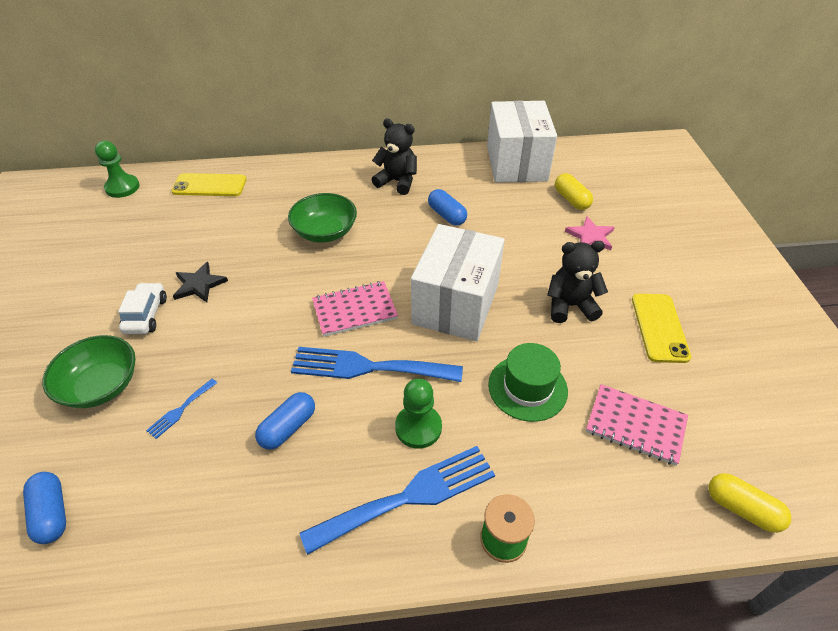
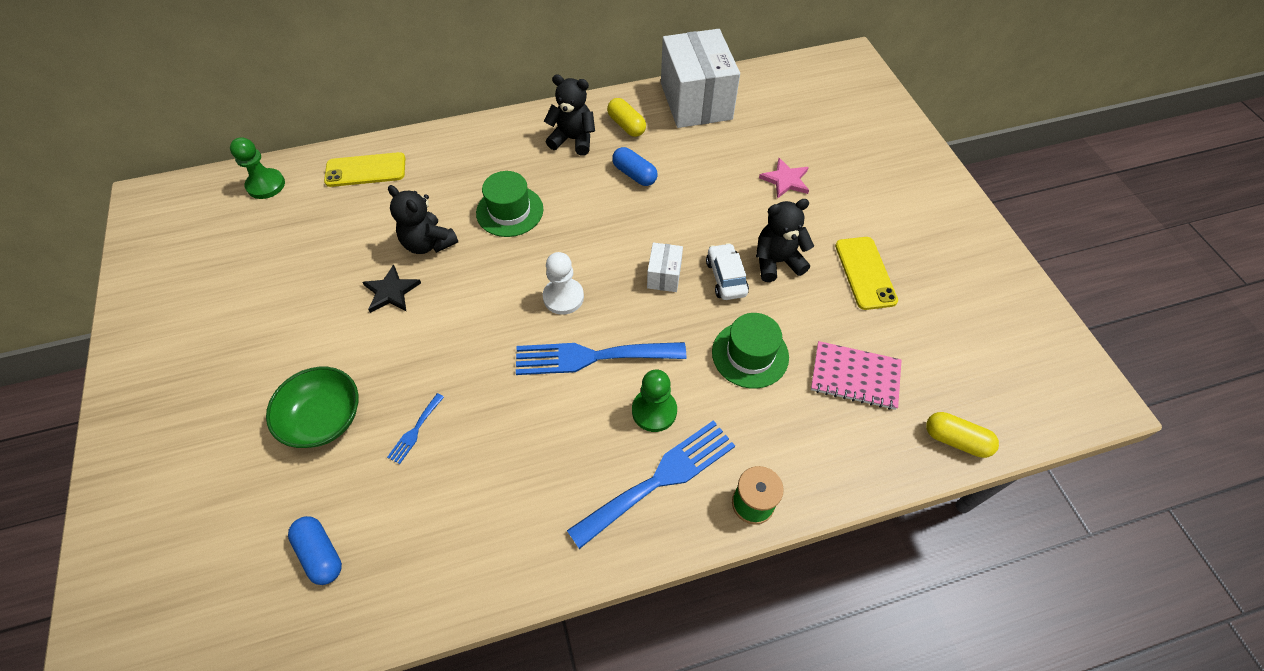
camera: 10 degrees left, 10 degrees up
white car [118,282,167,334] -> white car moved to [706,243,749,300]
blue capsule [255,392,315,450] -> none
green bowl [288,193,357,243] -> green hat [476,171,543,237]
pink notebook [312,281,398,337] -> white pawn [543,252,584,315]
white box [411,224,505,341] -> white box [647,243,683,292], size x0.44
yellow capsule [555,173,593,210] -> yellow capsule moved to [607,98,646,137]
none -> black teddy bear [388,185,458,254]

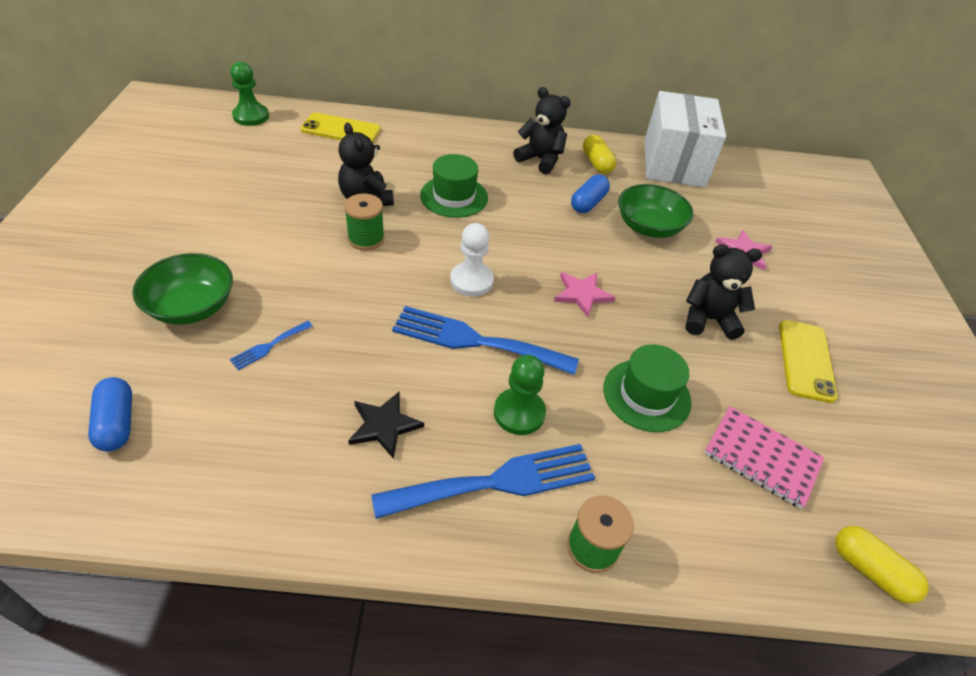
camera: 15 degrees right, 10 degrees down
black star [362,265,421,313] -> black star moved to [348,392,424,459]
blue capsule [612,147,658,186] -> blue capsule turned 60 degrees clockwise [571,174,610,213]
white box [647,243,683,292] -> pink star [554,272,615,317]
white car [706,243,749,300] -> none
none -> green spool [344,193,385,251]
none -> green bowl [618,184,694,238]

